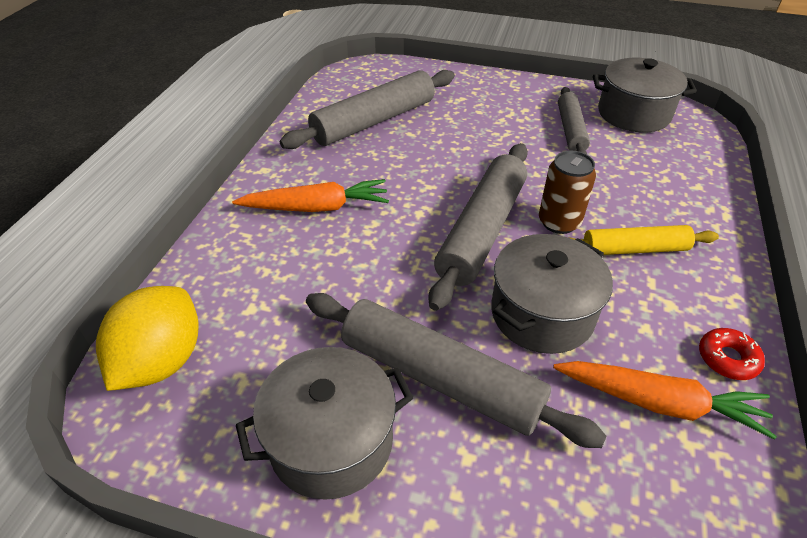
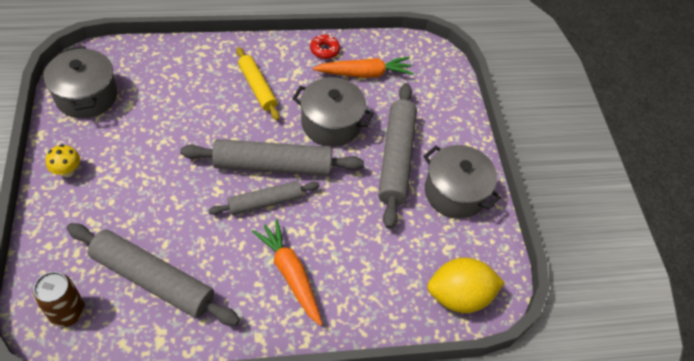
camera: 120 degrees left, 10 degrees up
brown can [539,151,596,234] -> brown can moved to [33,272,85,327]
orange carrot [553,361,777,439] -> orange carrot turned 90 degrees clockwise [313,57,414,78]
grey rolling pin [558,87,590,154] -> grey rolling pin moved to [208,181,320,215]
none -> yellow mushroom [45,144,80,177]

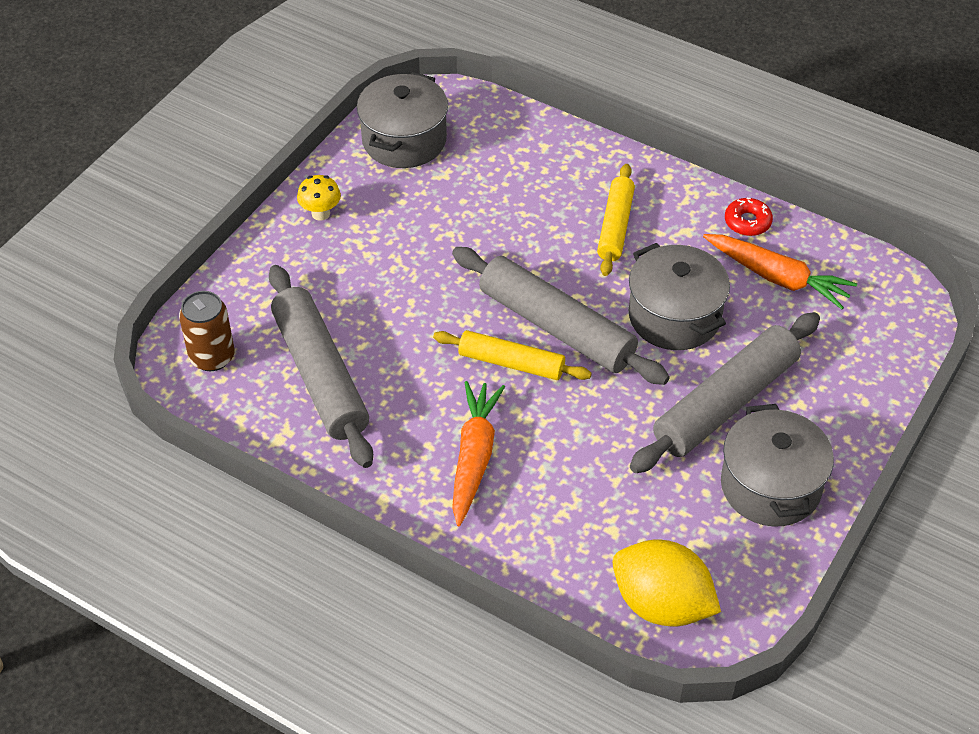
camera: 45 degrees right, 5 degrees down
grey rolling pin [208,181,320,215] -> yellow rolling pin [433,330,592,380]

